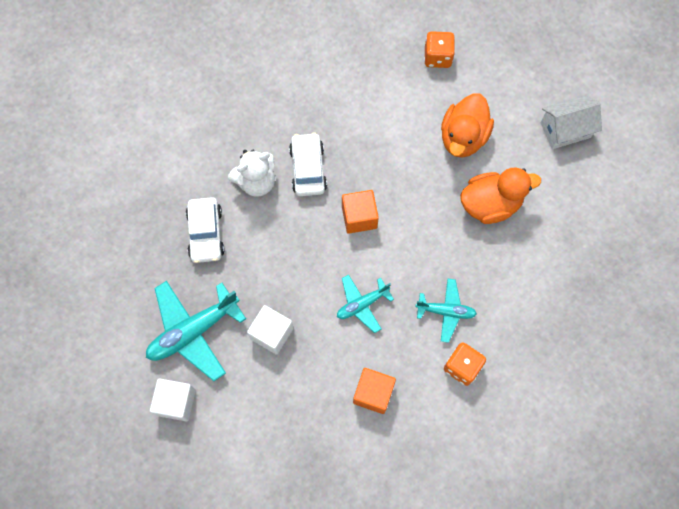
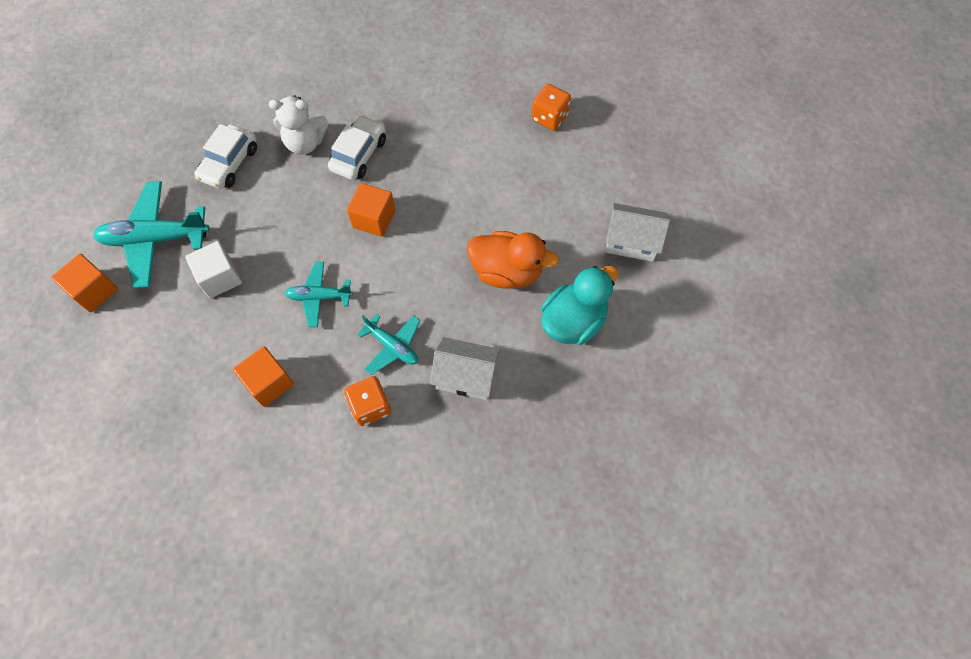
camera: 30 degrees right, 5 degrees down
white cube [150,378,196,422] -> orange cube [51,254,118,312]
orange duck [441,94,494,158] -> none
none -> white house [430,337,500,400]
none -> turquoise duck [541,266,618,345]

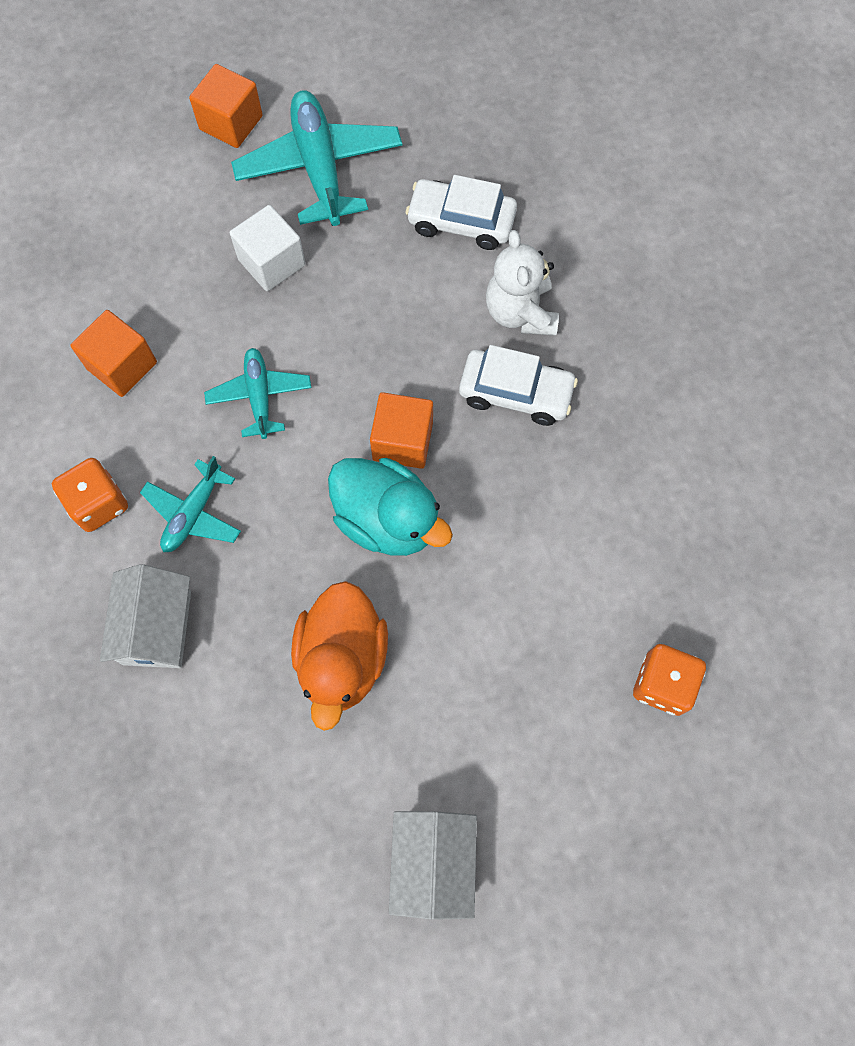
camera: 80 degrees right, 5 degrees up
turquoise duck [541,266,618,345] -> turquoise duck moved to [328,458,453,556]

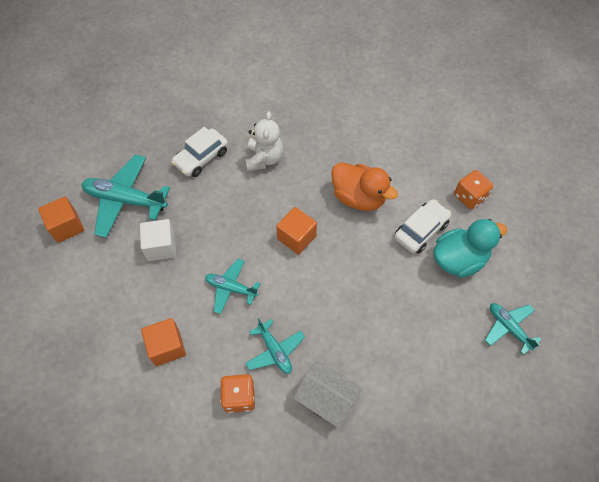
camera: 60 degrees left, 10 degrees down
orange duck [291,581,388,731] -> orange duck moved to [331,162,398,211]
turquoise duck [328,458,453,556] -> turquoise duck moved to [433,219,507,278]
white house [389,811,477,920] -> turquoise plane [485,303,541,355]
white car [459,345,578,426] -> white car moved to [394,199,451,253]
white teddy bear [486,230,559,336] -> white teddy bear turned 105 degrees counterclockwise [245,111,283,171]

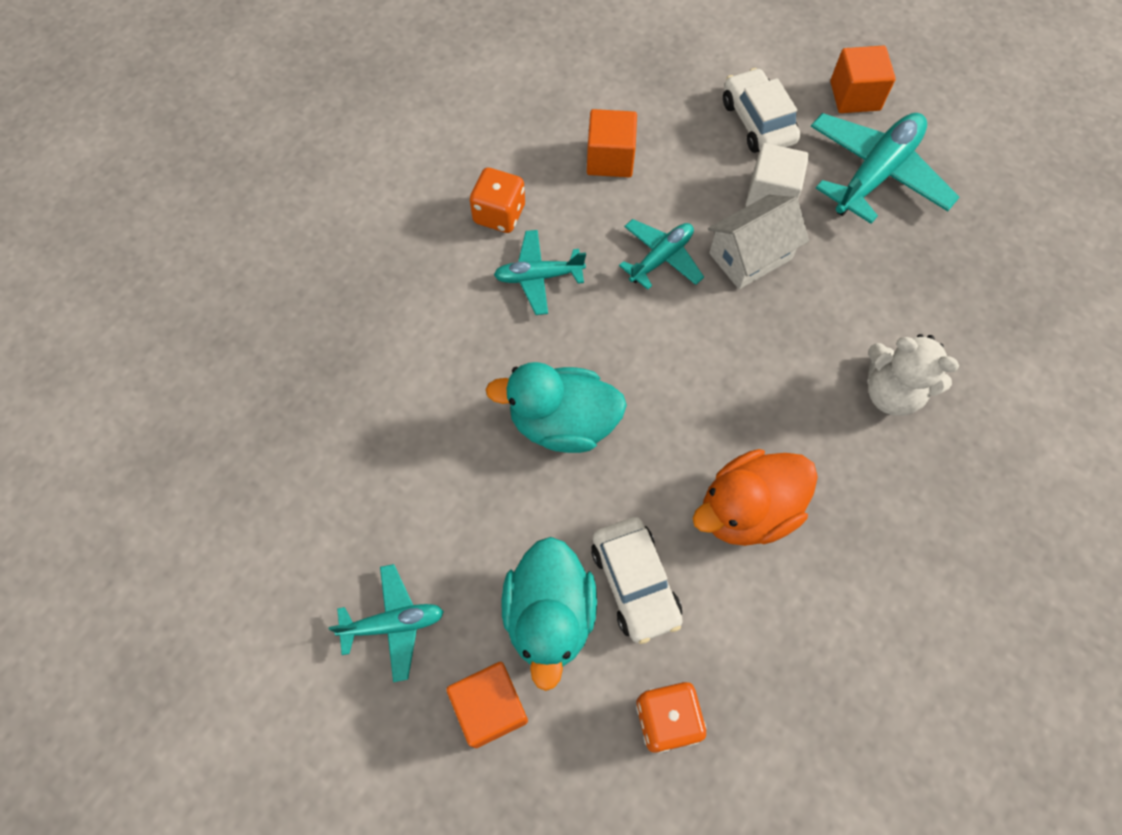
camera: 115 degrees right, 5 degrees up
white car [171,127,228,177] -> white car moved to [723,68,801,153]
orange cube [276,207,317,255] -> orange cube moved to [446,662,528,748]
white house [293,361,363,428] -> white house moved to [708,195,809,289]
none -> turquoise duck [486,362,627,453]

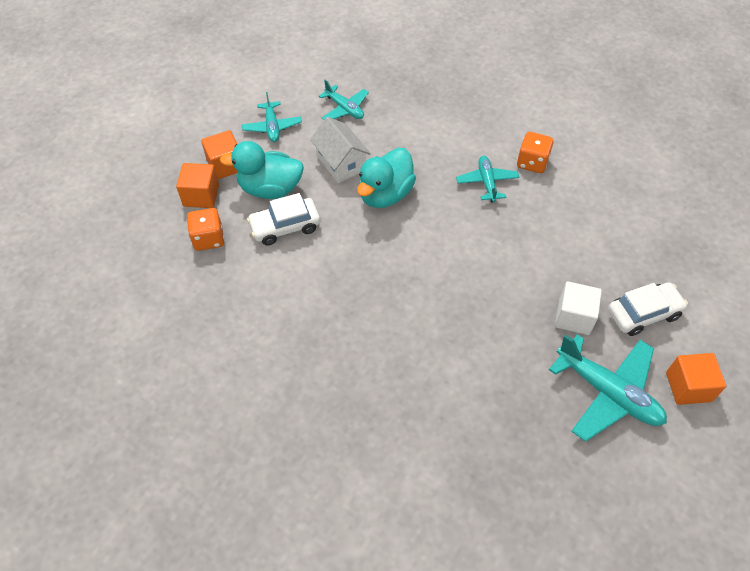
camera: 90 degrees right, 10 degrees down
turquoise duck [486,362,627,453] -> turquoise duck turned 150 degrees counterclockwise [357,148,416,208]
orange cube [587,109,637,177] -> orange cube moved to [176,163,219,208]
turquoise plane [619,219,704,290] -> turquoise plane moved to [319,80,369,120]
orange duck [692,449,818,546] -> none
white house [708,195,809,289] -> white house moved to [310,117,371,183]
white teddy bear [868,334,959,416] -> none

